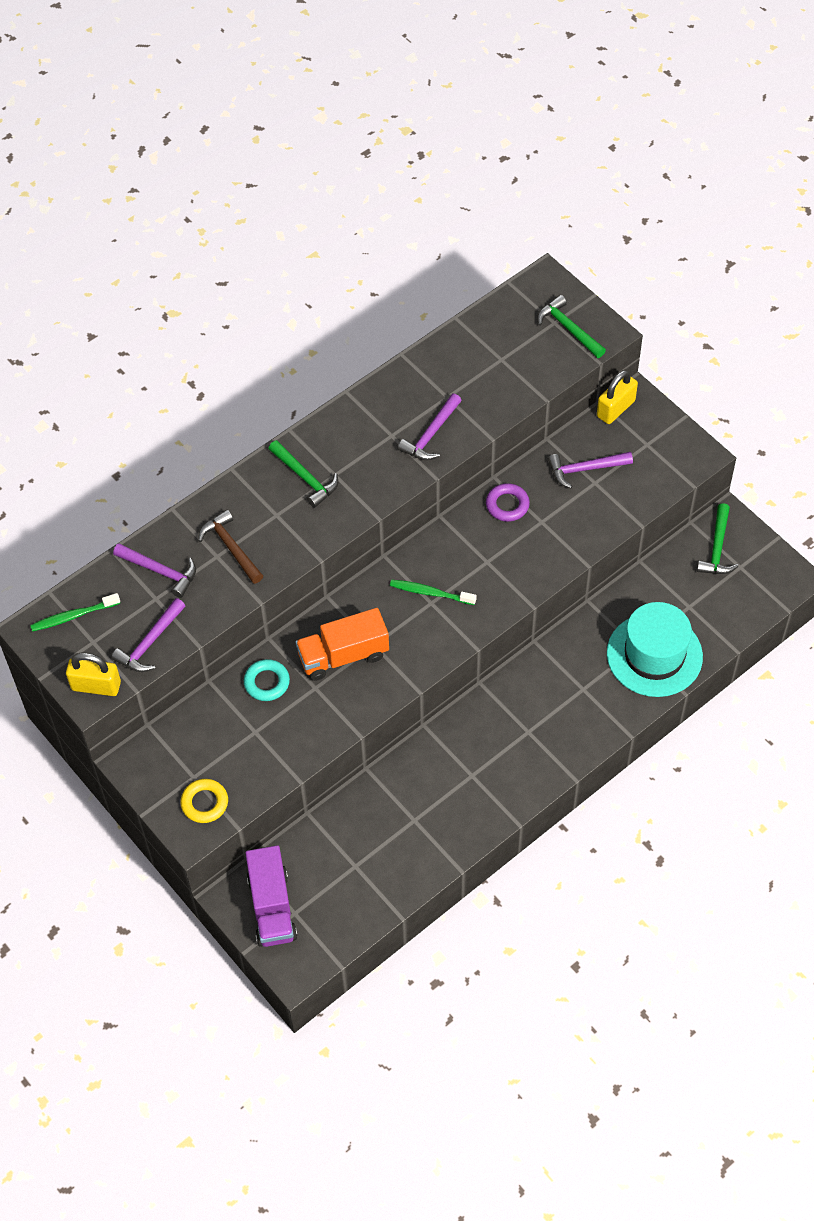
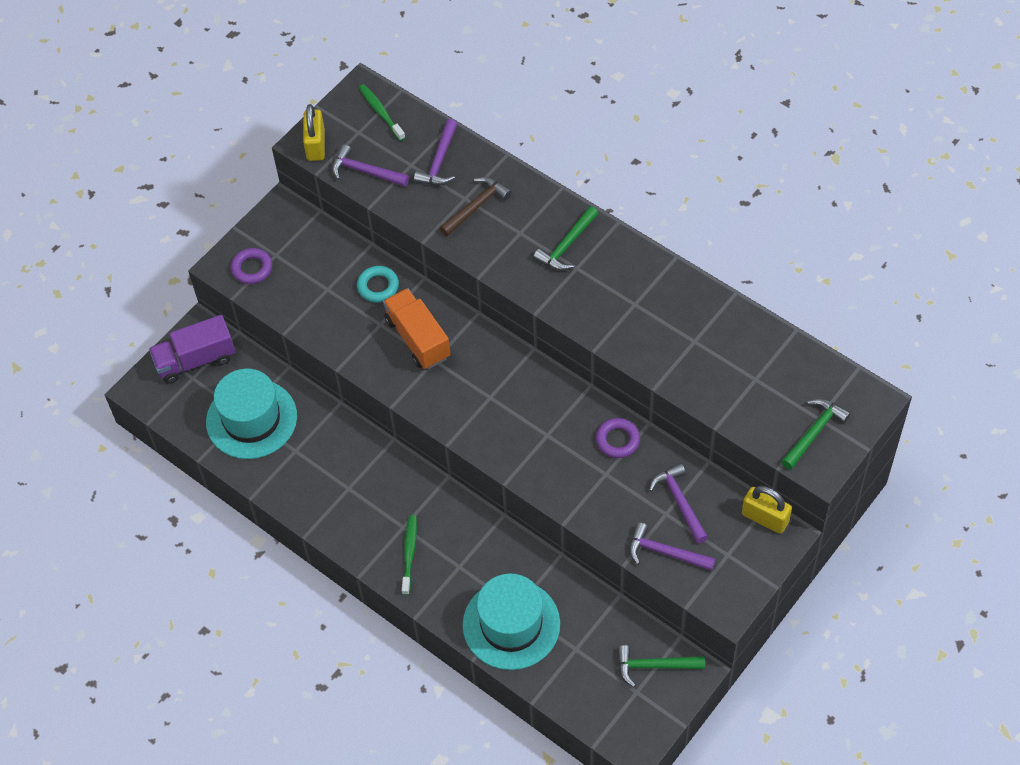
camera: 80 degrees right, 0 degrees up
yellow ring [180,779,228,823] -> purple ring [231,248,272,284]
green toothbrush [390,579,477,605] -> green toothbrush moved to [402,515,417,595]
purple hammer [398,393,462,460] -> purple hammer moved to [629,522,716,571]
none -> turquoise hat [206,369,297,459]

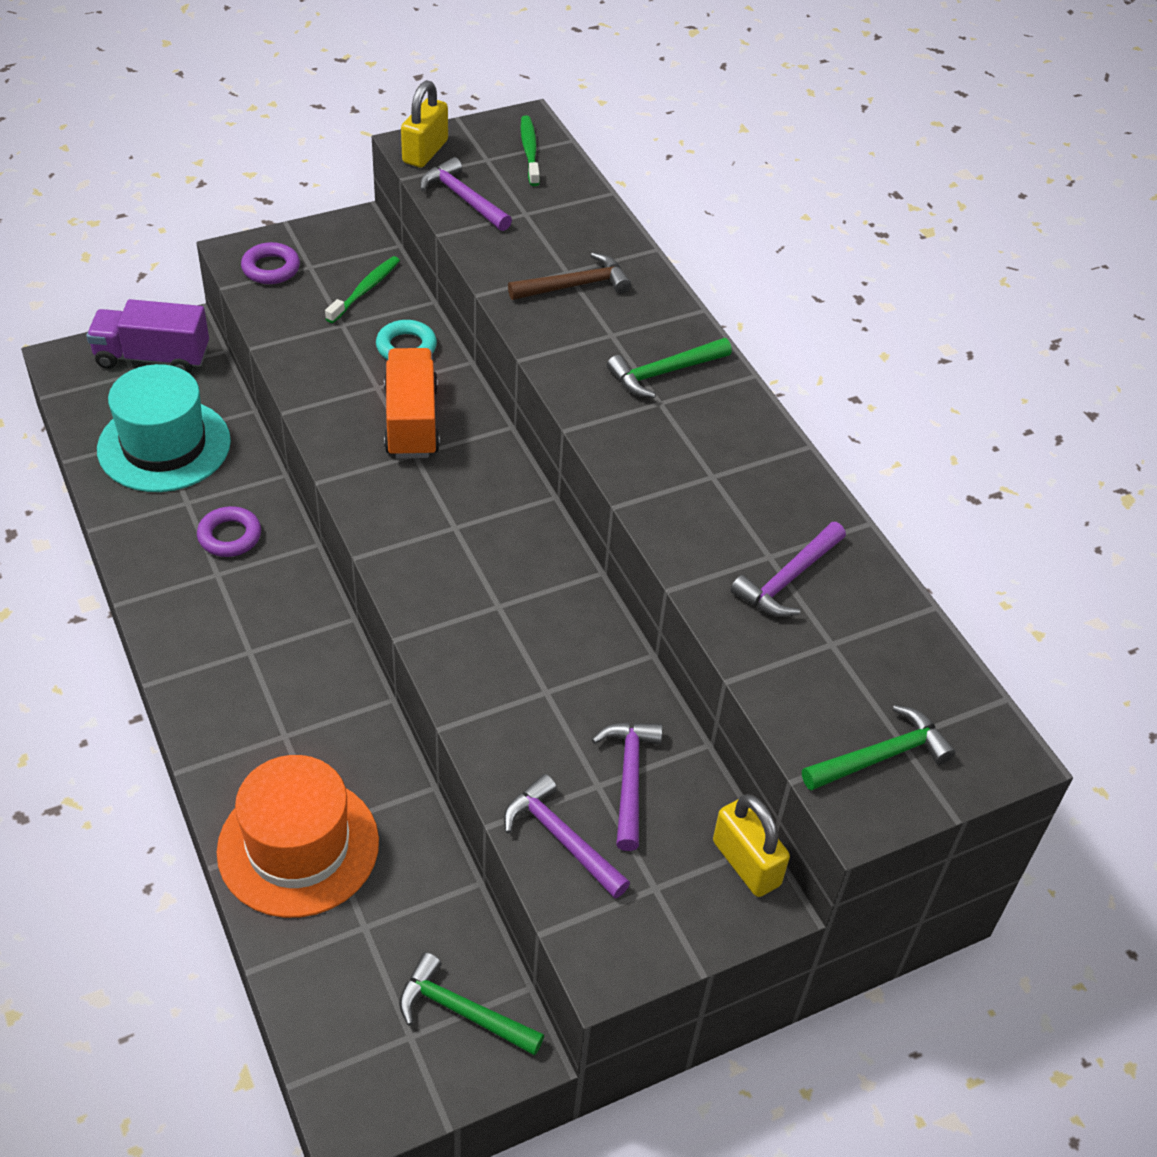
camera: 20 degrees right, 10 degrees down
green toothbrush [402,515,417,595] -> green toothbrush moved to [325,256,400,323]
purple hammer [414,119,457,185] -> purple hammer moved to [731,522,846,617]
turquoise hat [463,573,560,670] -> orange hat [217,755,379,918]
purple ring [596,418,640,458] -> purple ring moved to [197,506,261,557]

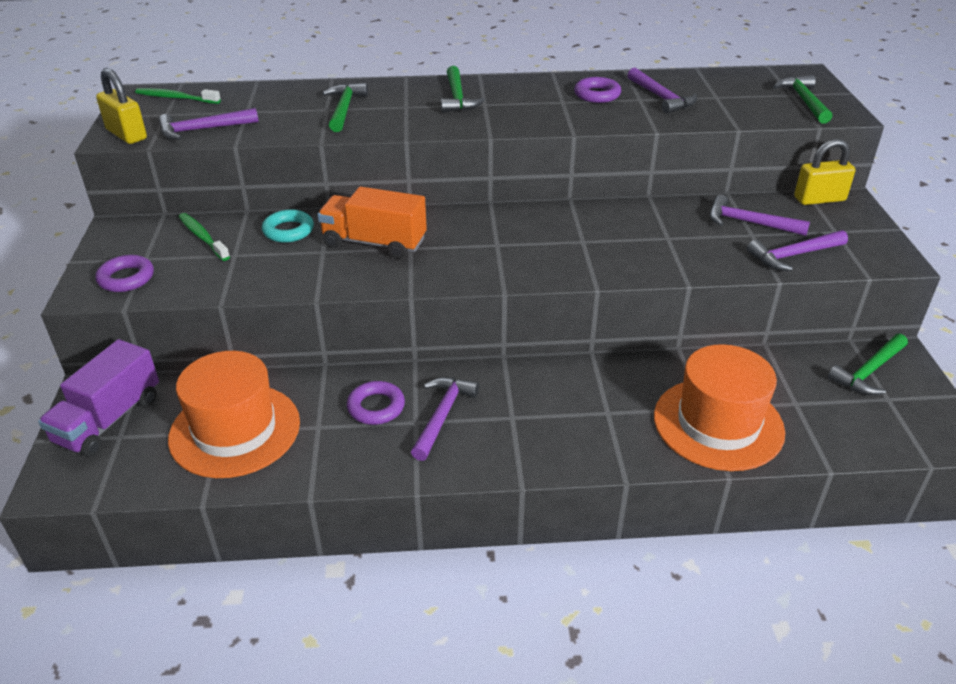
camera: 65 degrees left, 10 degrees down
turquoise hat [97,364,231,492] -> orange hat [168,351,300,478]
brown hammer [508,252,631,300] -> green hammer [322,83,368,132]
none -> purple hammer [411,377,479,461]
none -> purple ring [574,77,621,103]

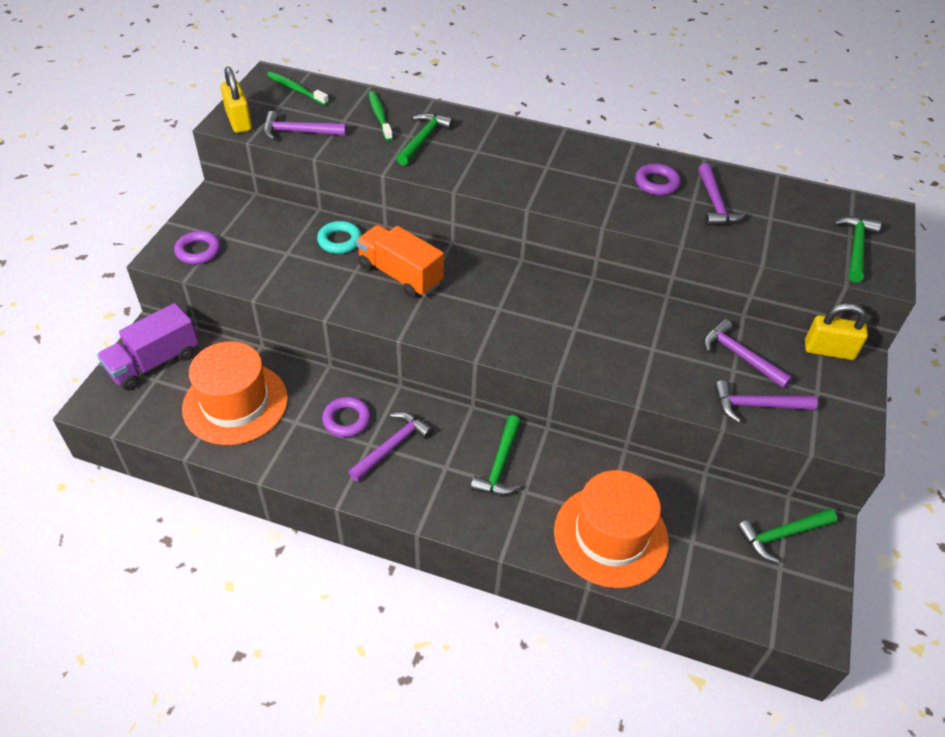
camera: 20 degrees right, 10 degrees up
green toothbrush [179,213,230,261] -> green toothbrush moved to [368,91,393,141]
green hammer [441,66,485,113] -> green hammer moved to [470,415,521,495]

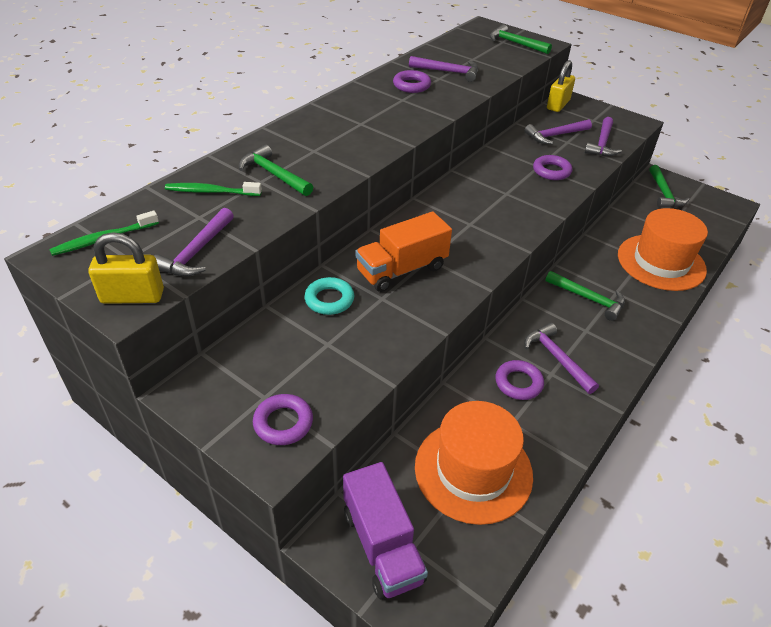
camera: 70 degrees left, 5 degrees down
none -> purple ring [533,155,572,180]

